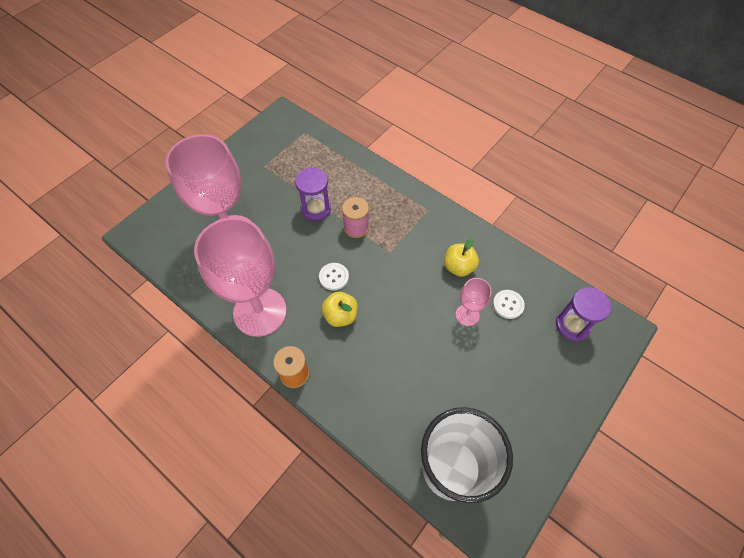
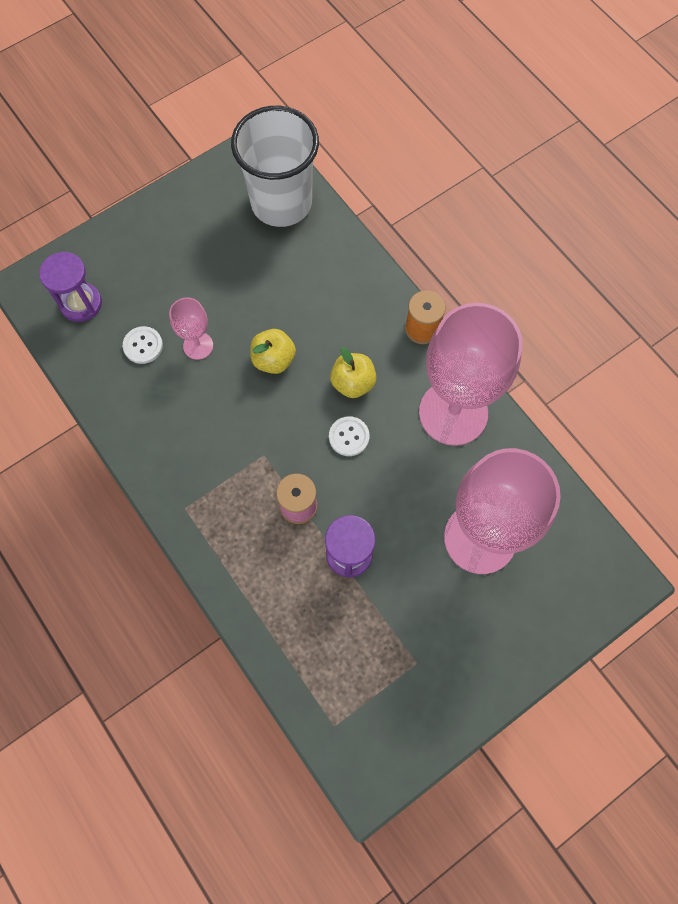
camera: 165 degrees left, 10 degrees up
yellow apple [444,238,479,277] -> yellow apple moved to [250,329,296,374]

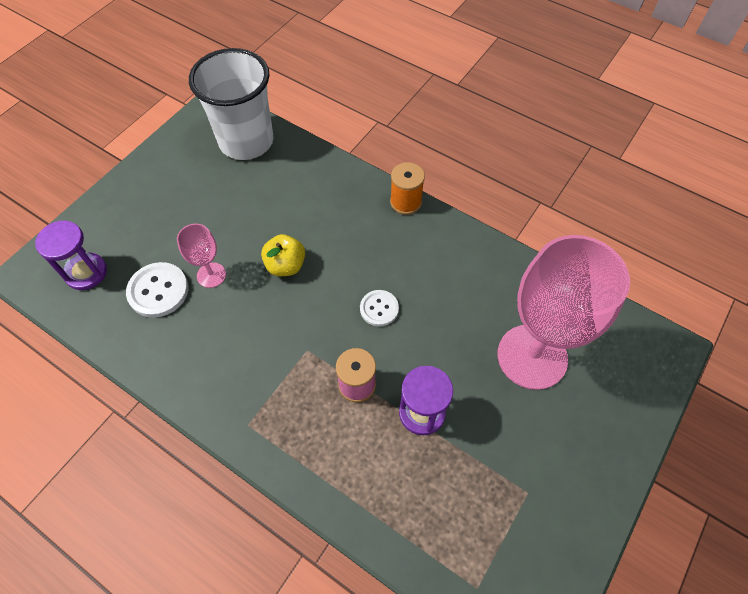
camera: 20 degrees left, 10 degrees down
white button [123,326,163,364] -> white button [126,262,188,318], size x1.55
yellow apple [330,347,377,398] -> none
pink goblet [419,303,523,446] -> none

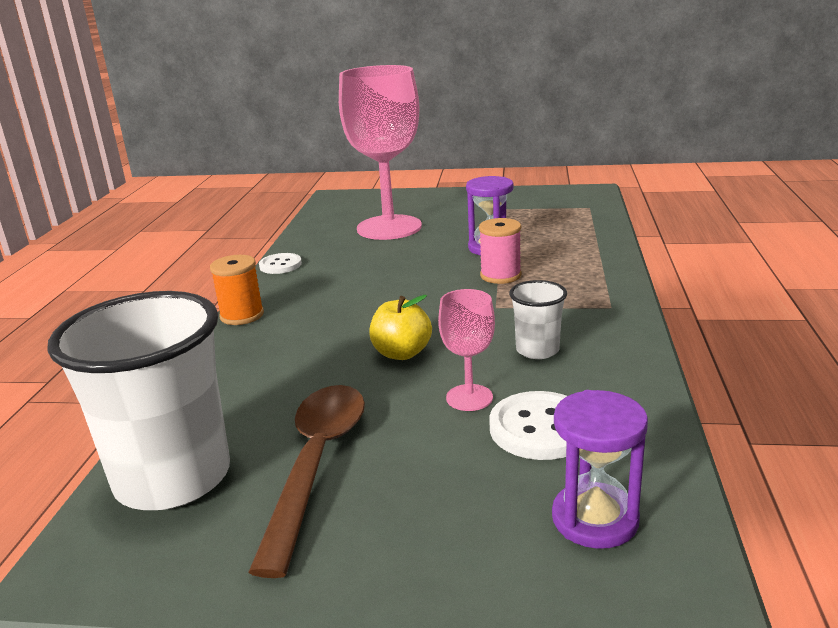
camera: 115 degrees left, 35 degrees down
white button [360,290,399,327] -> white button moved to [259,253,302,274]
none -> brown spoon [248,385,365,578]
none -> white cup [509,280,567,359]

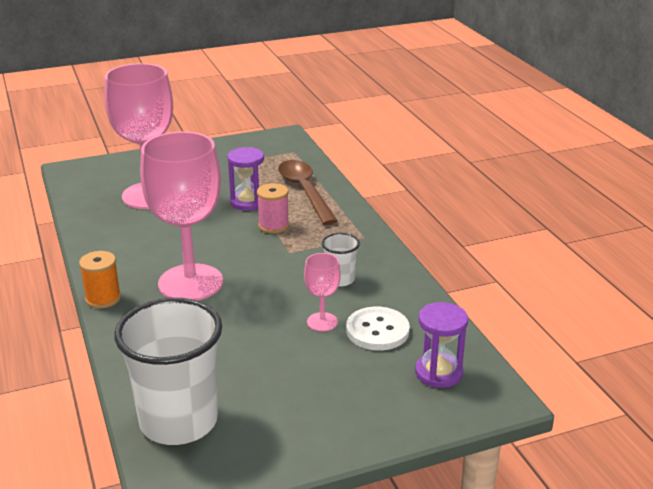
camera: 30 degrees left, 5 degrees up
brown spoon [248,385,365,578] -> brown spoon moved to [278,160,337,225]
white button [259,253,302,274] -> none
yellow apple [369,295,432,360] -> none
none -> pink goblet [140,132,223,301]

